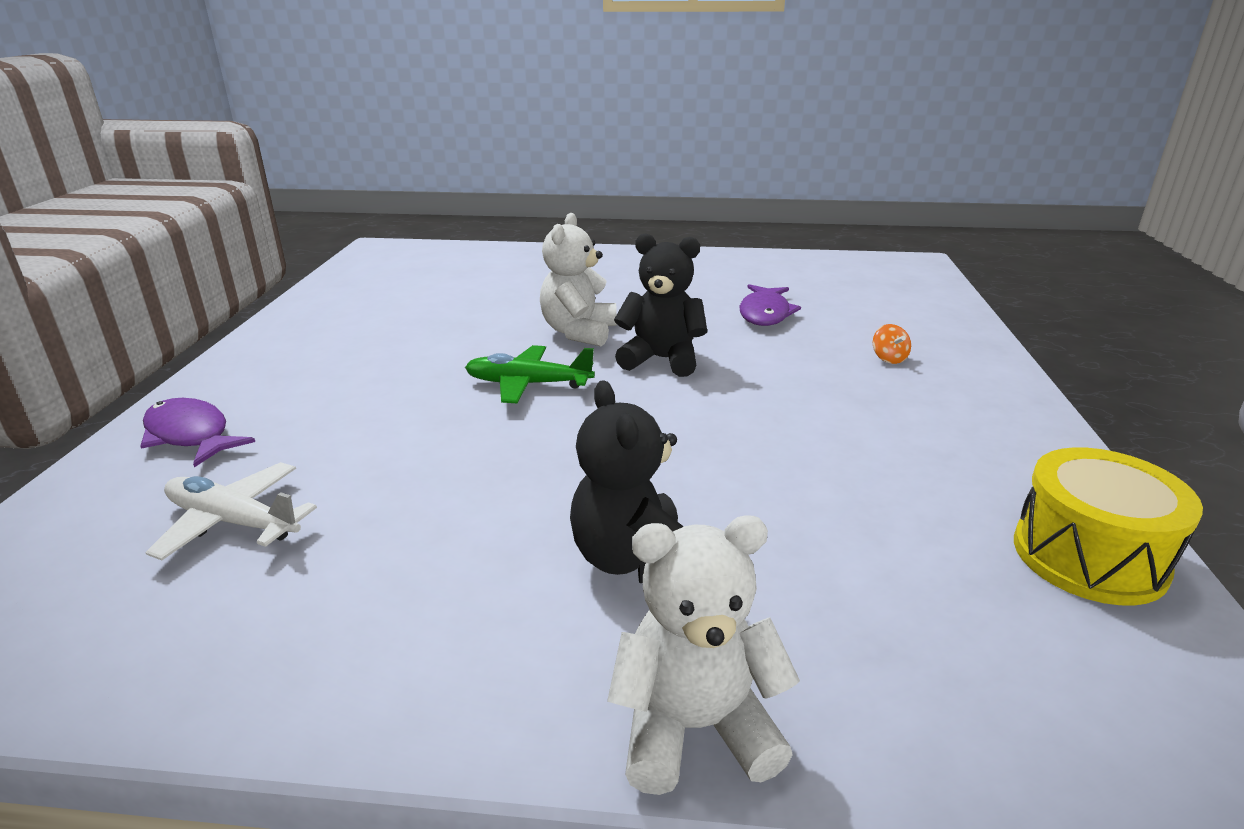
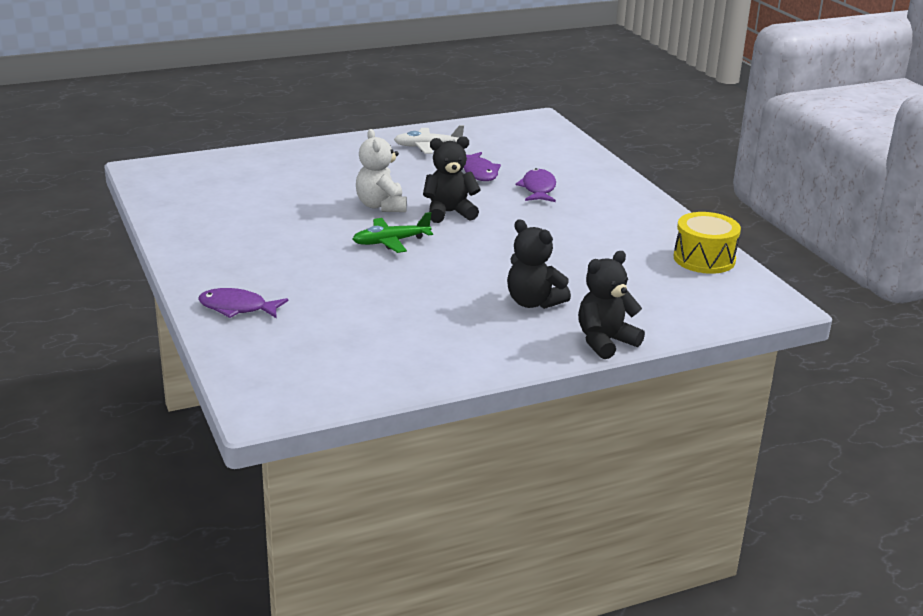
camera: 30 degrees left, 0 degrees up
white plane [145,462,317,560] -> white plane moved to [394,125,464,154]
white teddy bear [607,515,800,795] -> black teddy bear [578,251,645,359]
orange spinning top [873,324,911,364] -> none
none -> purple fish [515,168,556,202]

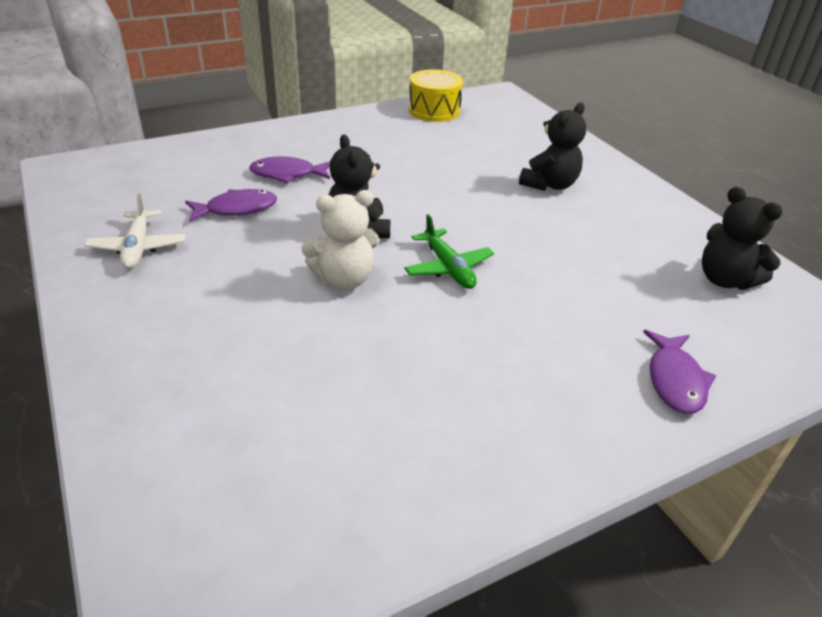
camera: 95 degrees left, 10 degrees up
black teddy bear [578,251,645,359] -> black teddy bear moved to [702,187,782,290]

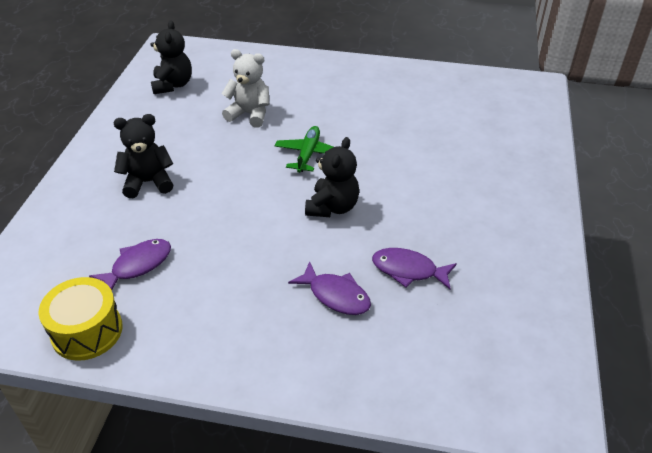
camera: 140 degrees left, 5 degrees up
white plane [84,193,186,269] -> none
white teddy bear [302,190,379,290] -> white teddy bear moved to [221,49,269,128]
purple fish [643,330,716,414] -> purple fish moved to [89,239,171,290]

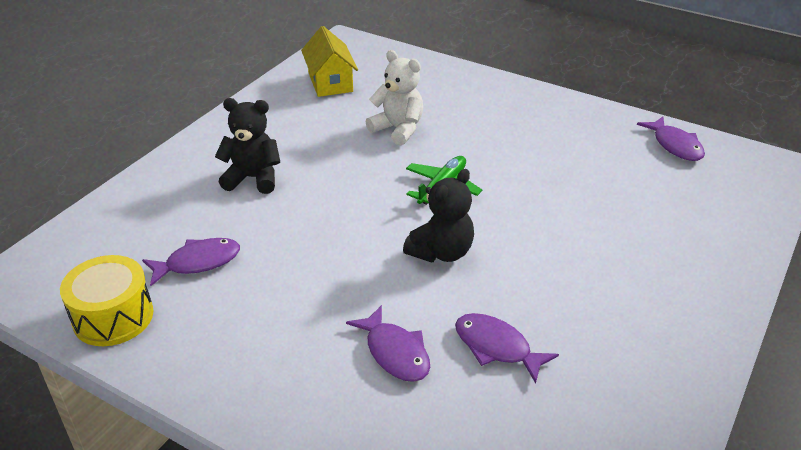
camera: 20 degrees right, 5 degrees down
black teddy bear [151,20,192,94] -> yellow house [301,26,358,97]
none -> purple fish [637,117,705,161]

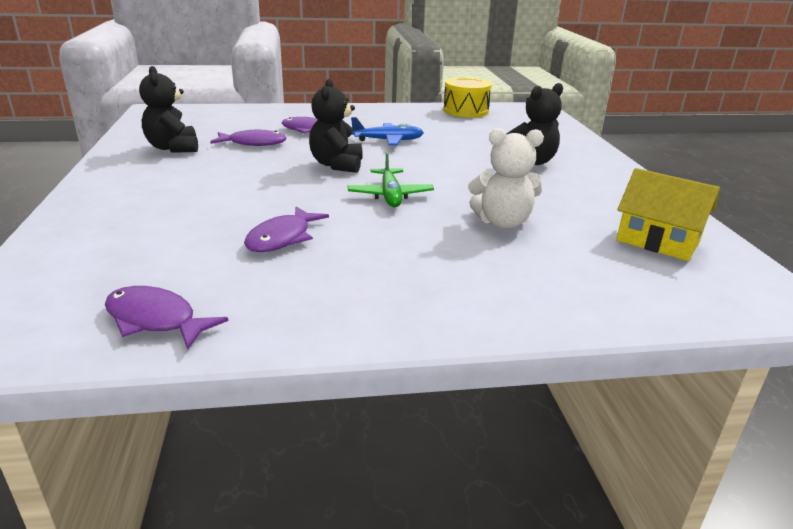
camera: 140 degrees right, 10 degrees down
purple fish [142,238,240,286] -> purple fish moved to [244,206,329,252]
none -> black teddy bear [139,66,198,153]
none -> blue plane [351,117,424,145]

